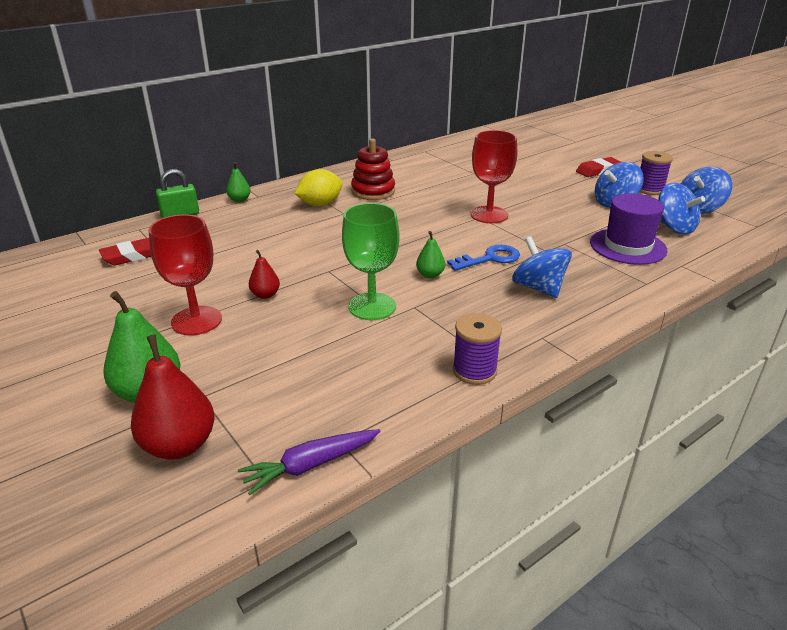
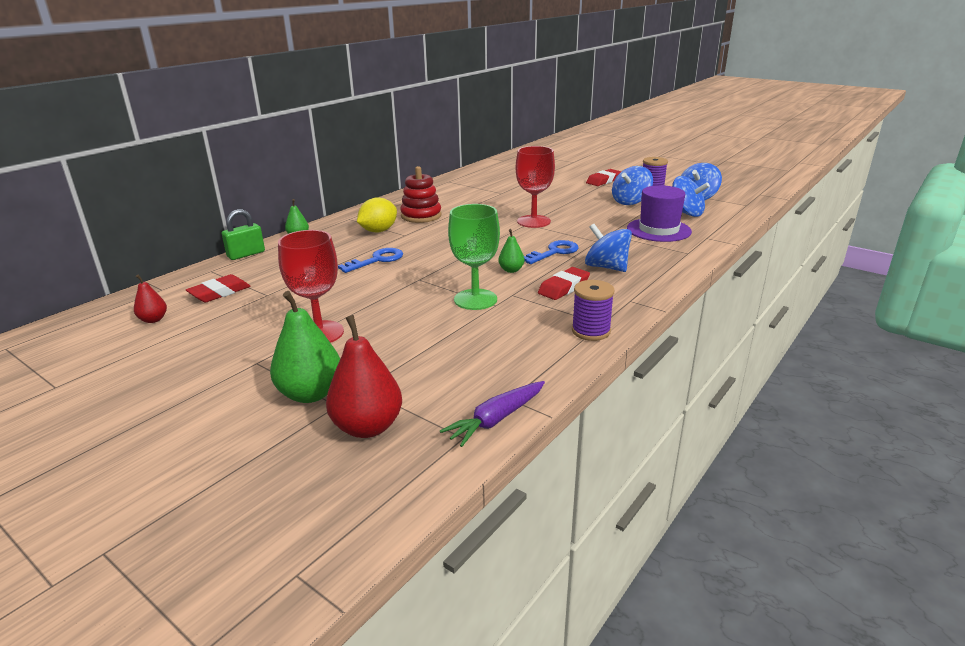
camera: 15 degrees left, 5 degrees down
red pear [249,250,280,299] -> red pear moved to [134,274,167,323]
none -> blue key [338,248,403,273]
none -> red eraser [538,267,590,300]

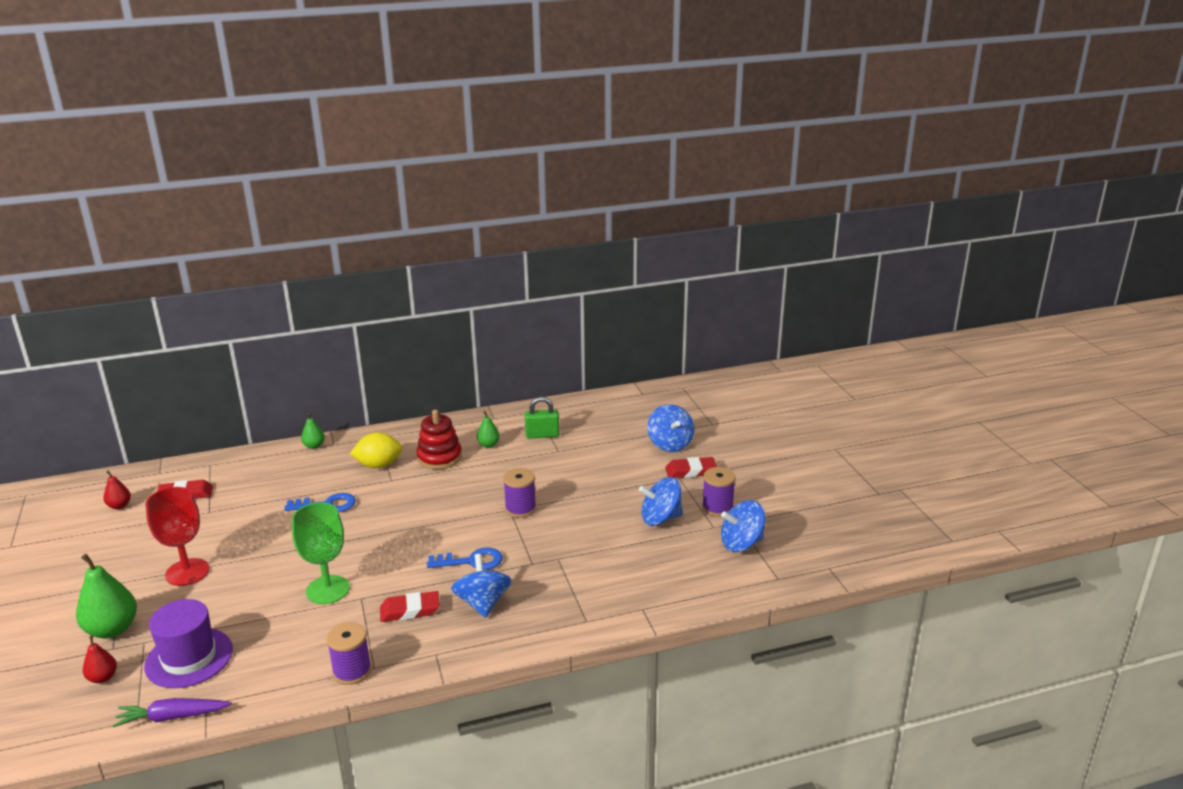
camera: 35 degrees right, 0 degrees up
green padlock [222,209,265,260] -> green padlock moved to [525,397,559,439]
red pear [326,315,402,438] -> red pear [83,635,117,683], size x0.53
green pear [498,229,524,273] -> green pear moved to [477,411,500,448]
red goblet [516,146,555,228] -> purple spool [503,468,536,518]
purple hat [627,185,692,242] -> purple hat moved to [144,599,233,688]
blue spinning top [672,176,710,217] -> blue spinning top moved to [647,404,694,452]

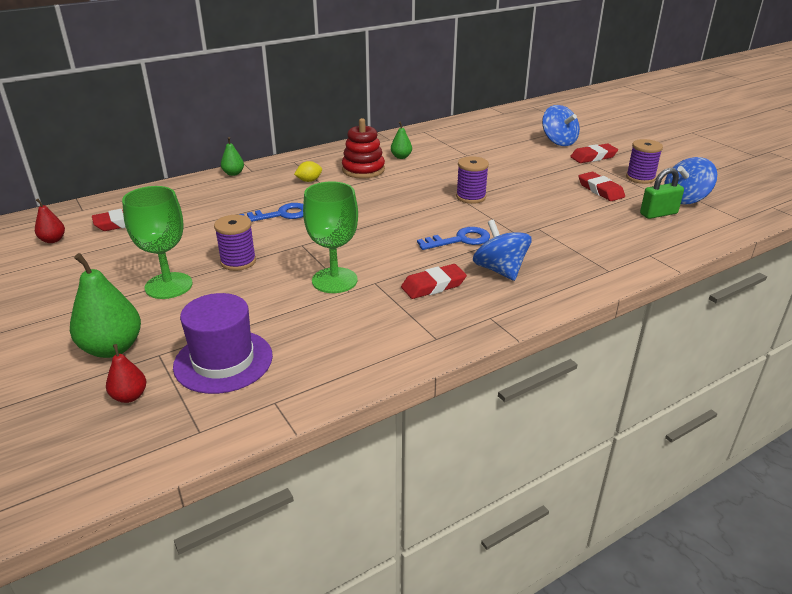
camera: 15 degrees left, 5 degrees up
purple carrot [112,698,232,727] -> none
red goblet [146,487,209,586] -> green goblet [122,186,193,299]
purple spool [327,622,372,685] -> purple spool moved to [214,215,256,271]
yellow lemon [350,432,403,468] -> yellow lemon [294,161,322,182], size x0.58
green padlock [525,397,559,439] -> green padlock moved to [640,168,684,219]
blue spinning top [639,477,683,526] -> red eraser [578,172,625,201]

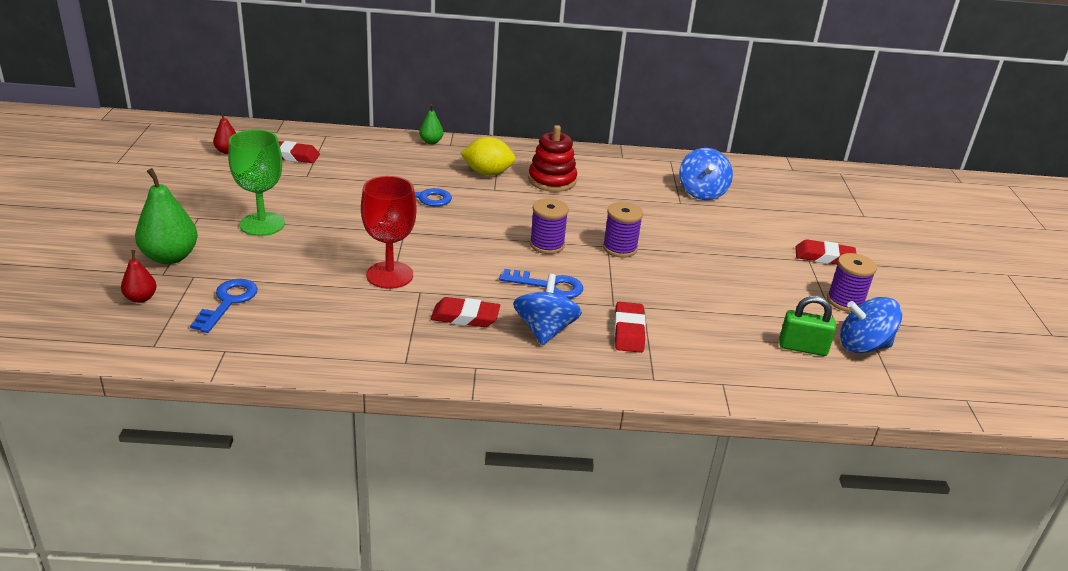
camera: 30 degrees right, 0 degrees up
purple hat [173,293,273,394] -> blue key [190,279,258,333]
purple spool [214,215,256,271] -> purple spool moved to [530,198,569,254]
yellow lemon [294,161,322,182] -> yellow lemon [460,137,516,176], size x1.72
green goblet [303,182,358,293] -> red goblet [361,176,416,289]
green pear [391,122,412,159] -> none
blue spinning top [542,105,580,146] -> blue spinning top moved to [679,148,733,200]
red eraser [578,172,625,201] -> red eraser moved to [614,302,646,353]

